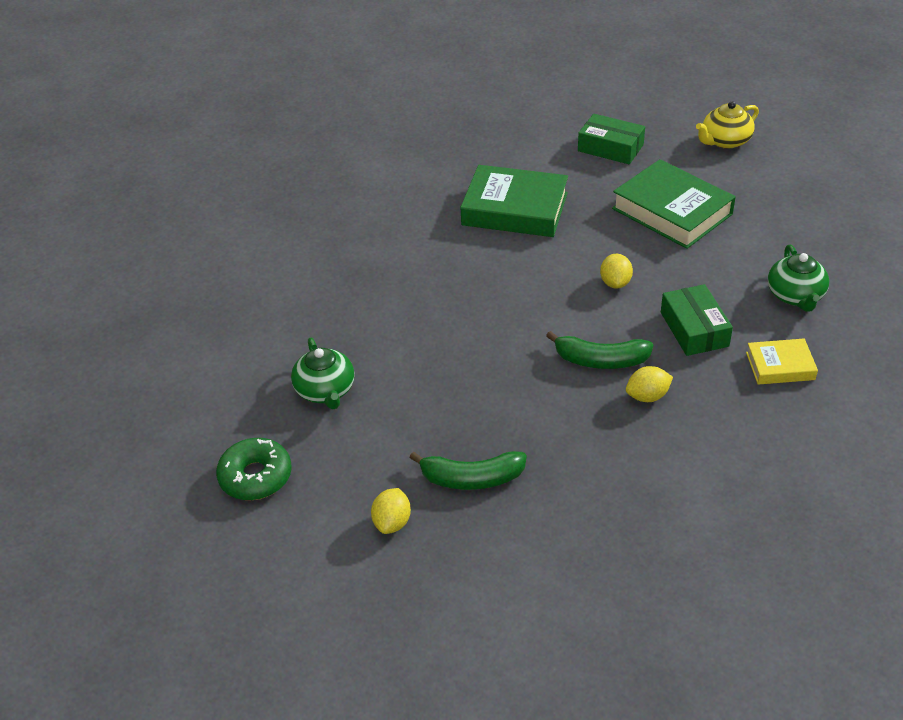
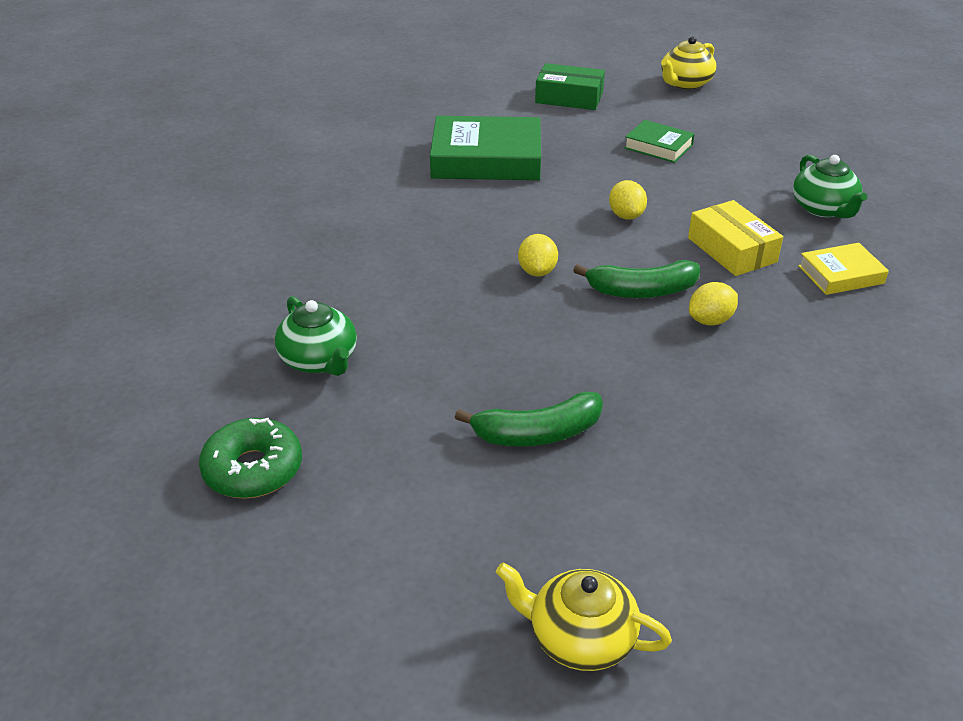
camera: 15 degrees left, 5 degrees down
yellow lemon [371,488,411,534] -> yellow lemon moved to [518,234,558,277]
green book [612,159,736,249] -> green book [624,120,695,163], size x0.53
green box [661,284,733,356] -> yellow box [688,200,783,276]
none -> yellow teapot [496,562,672,671]

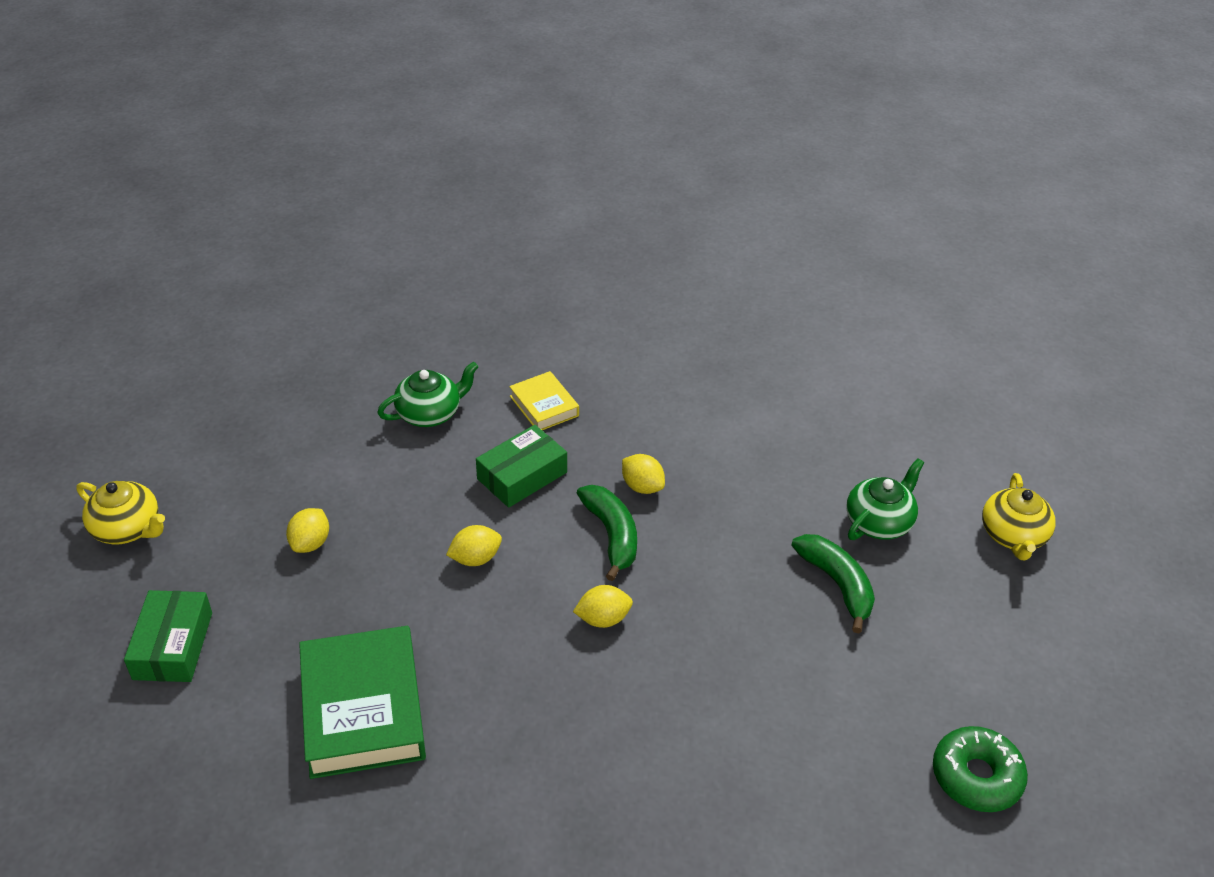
camera: 105 degrees left, 5 degrees up
green teapot [275,296,357,376] -> green teapot moved to [846,458,924,540]
green book [624,120,695,163] -> yellow lemon [286,508,329,553]
yellow box [688,200,783,276] -> green box [476,425,567,508]

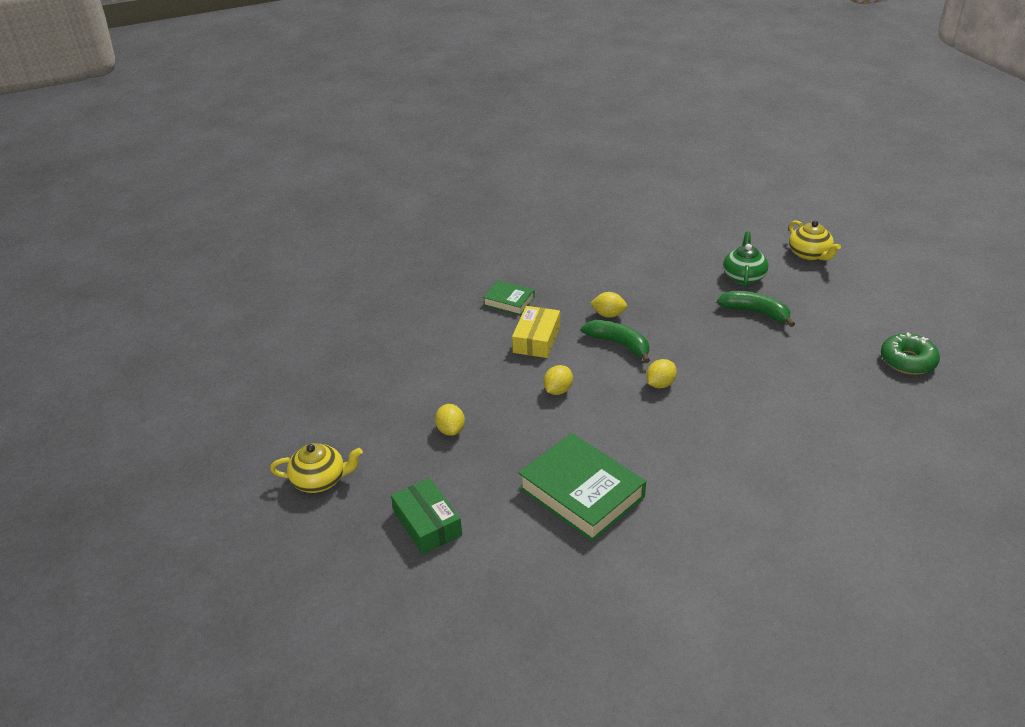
camera: 30 degrees left, 5 degrees down
green teapot [377,361,479,427] -> none
green box [476,425,567,508] -> yellow box [512,306,560,358]
yellow book [509,371,579,430] -> green book [483,280,535,315]

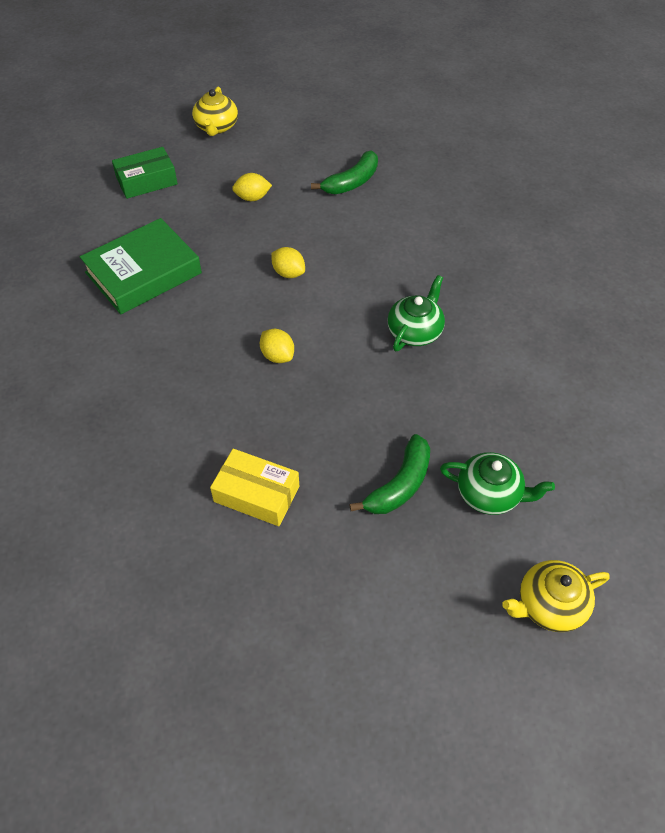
camera: 95 degrees right, 15 degrees up
green book [483,280,535,315] -> none
yellow box [512,306,560,358] -> yellow box moved to [210,449,299,526]
green banana [581,320,650,363] -> green banana moved to [311,151,378,194]
yellow lemon [590,292,627,318] -> green teapot [387,275,445,351]
green donut [881,332,940,375] -> none

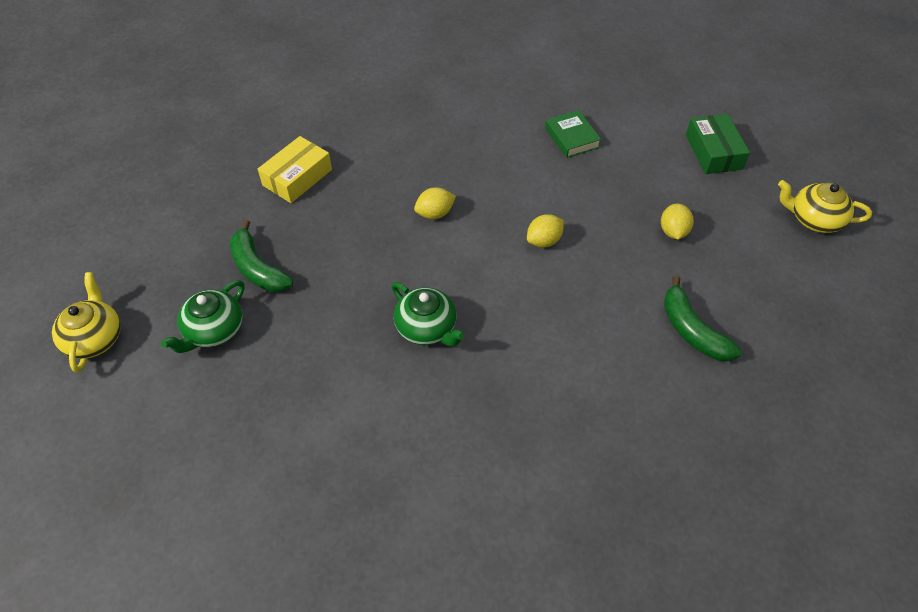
camera: 105 degrees right, 0 degrees up
green book [80,218,202,314] -> green book [545,110,601,158], size x0.53

